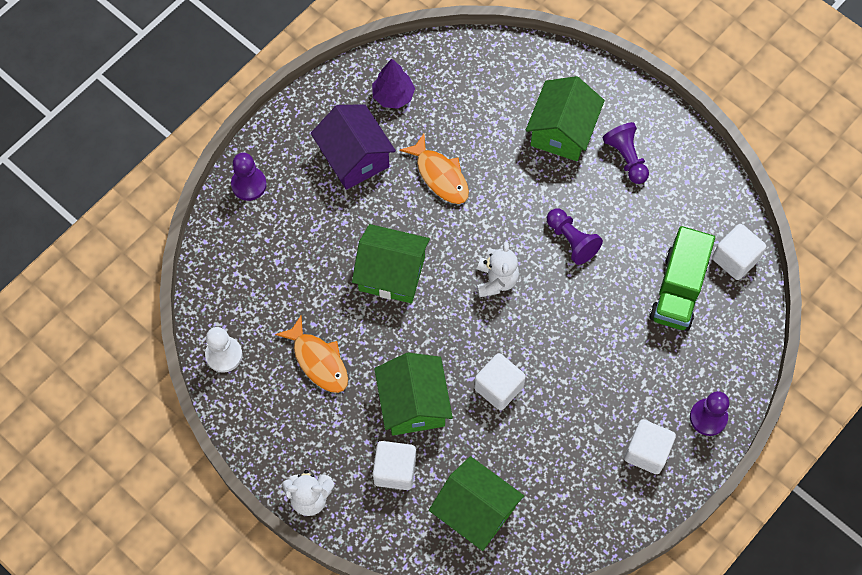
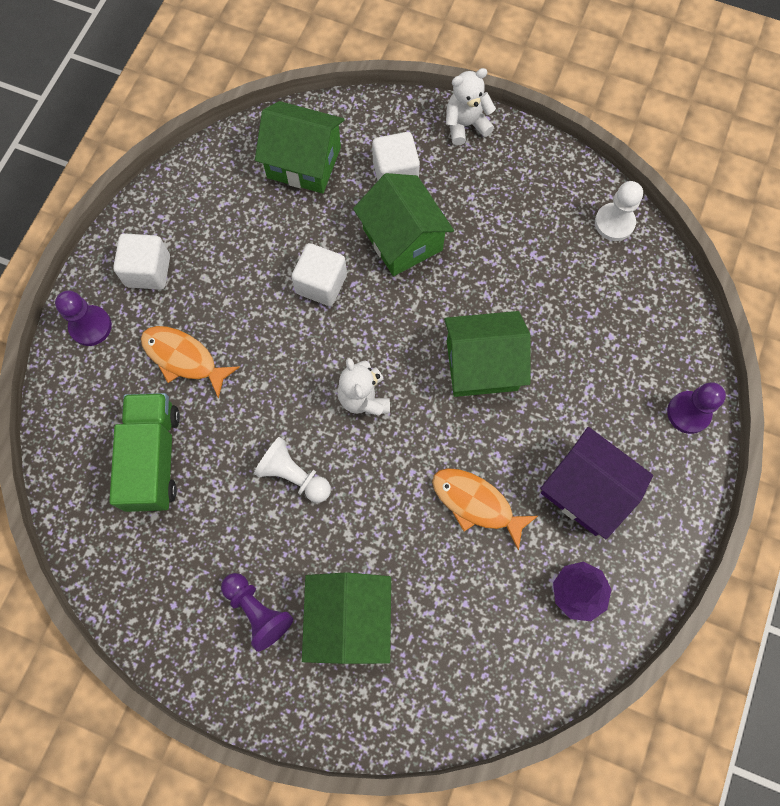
camera: 160 degrees right, 5 degrees up
orange fish [275,316,348,393] -> orange fish moved to [141,326,240,399]
purple pawn [547,208,603,265] -> white pawn [254,437,331,503]
white cube [712,224,766,280] -> none

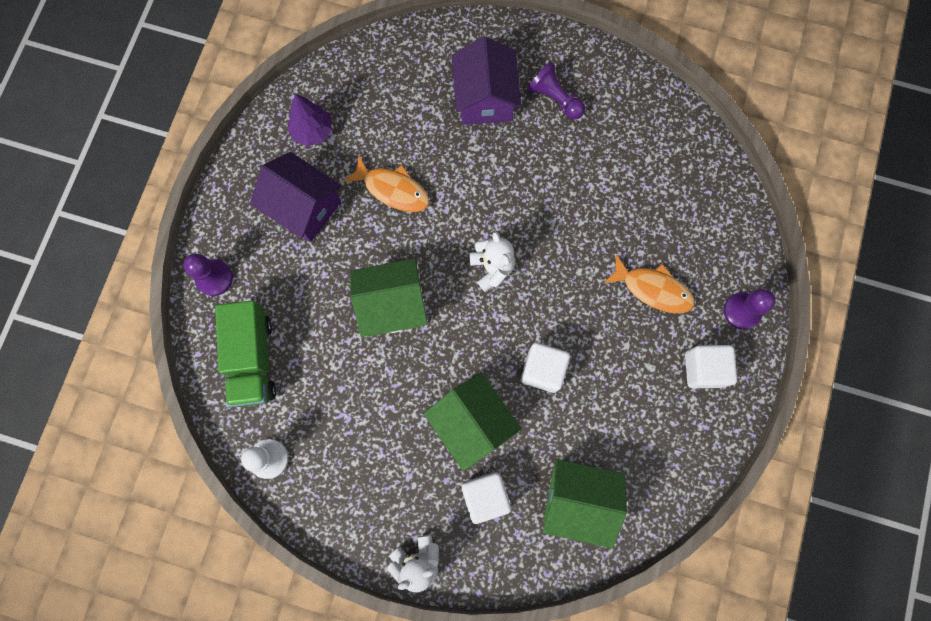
camera: 175 degrees right, 5 degrees up
green truck [109,393,180,512] -> green truck moved to [215,300,276,407]
white pawn [254,437,331,503] -> none
green house [302,572,391,664] -> purple house [452,36,521,125]

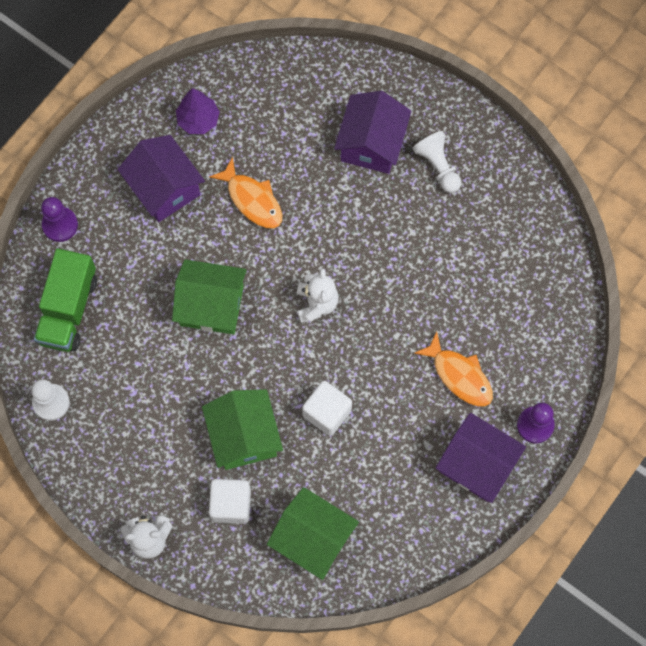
camera: 20 degrees right, 5 degrees down
purple pawn [527,61,585,120] -> white pawn [412,131,461,193]
white cube [685,345,737,388] -> purple house [436,413,526,503]

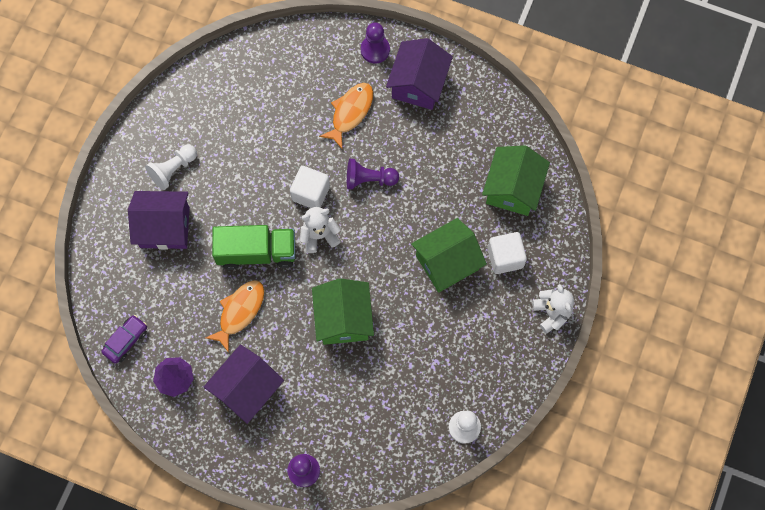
camera: 105 degrees left, 0 degrees up
green truck [34,248,97,352] -> green truck moved to [212,225,296,270]
white cube [302,381,352,436] -> white cube moved to [290,166,330,208]
none -> purple car [102,315,147,364]
none -> purple pawn [347,159,399,189]

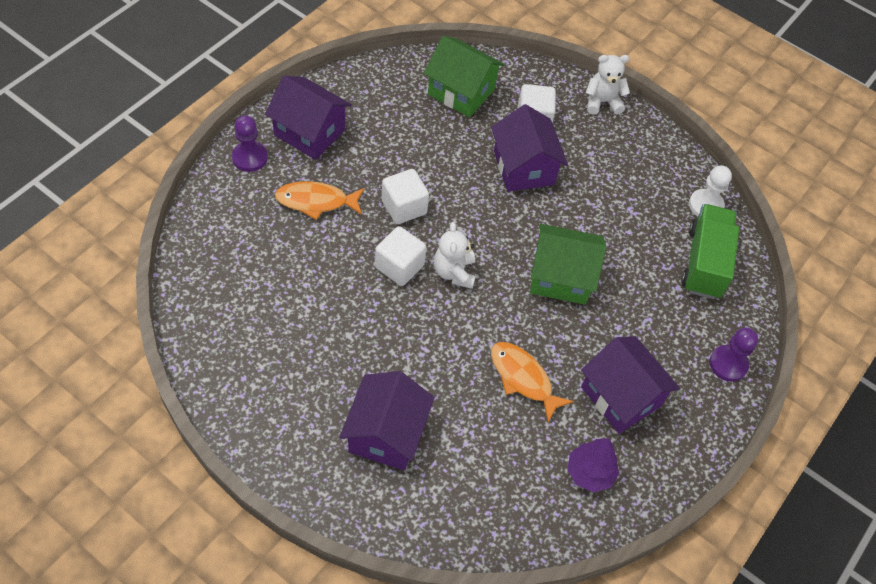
camera: 80 degrees left, 15 degrees down
purple car [102,315,147,364] -> none
white pawn [145,144,197,190] -> none
green truck [212,225,296,270] -> green truck moved to [681,204,739,299]
orange fish [319,83,373,150] -> orange fish turned 45 degrees counterclockwise [275,181,365,220]
purple pawn [347,159,399,189] -> white cube [382,169,429,224]
green house [411,218,487,292] -> purple house [491,104,568,192]

